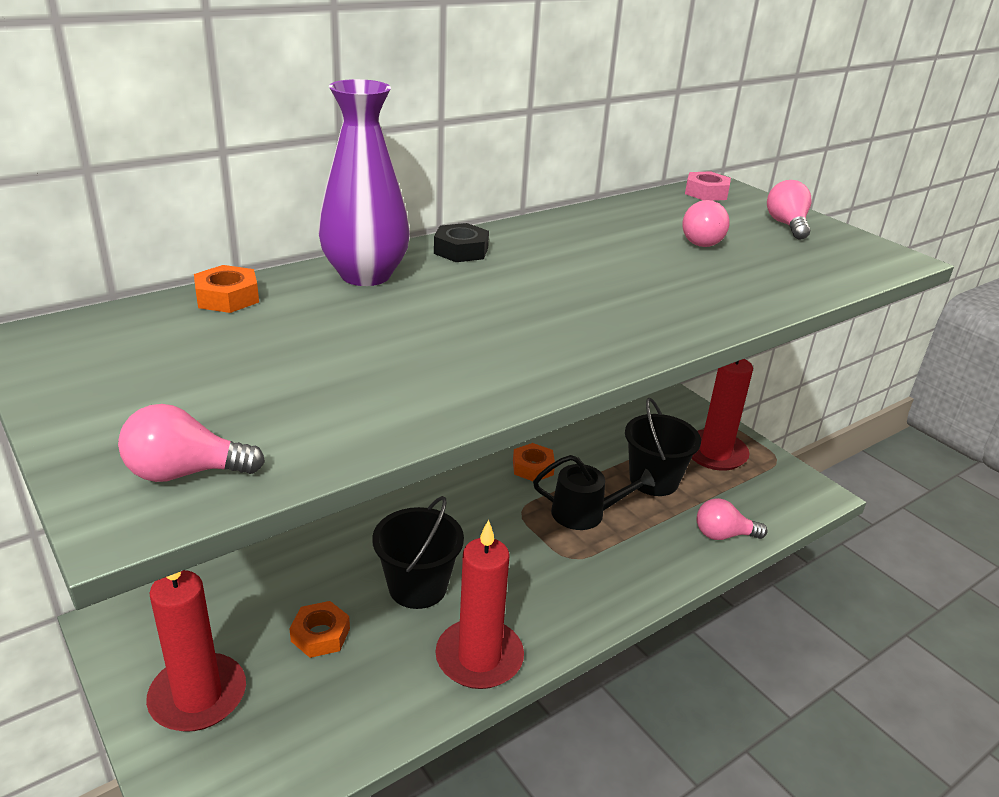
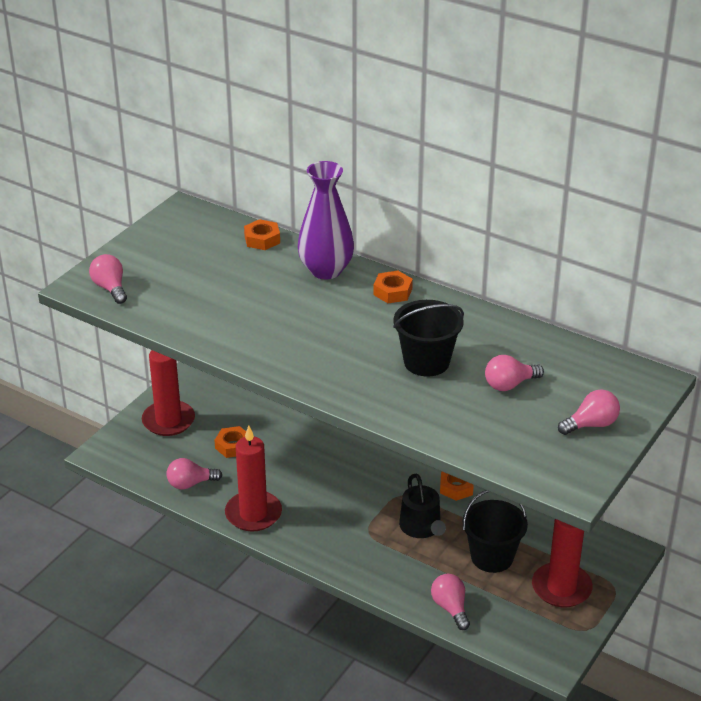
camera: 70 degrees right, 5 degrees up
black bucket [372,496,464,609] -> black bucket moved to [393,300,464,377]
black nut [434,223,489,262] -> orange nut [373,271,413,303]
pink nut [685,171,731,201] -> none
none -> pink light bulb [167,458,222,490]

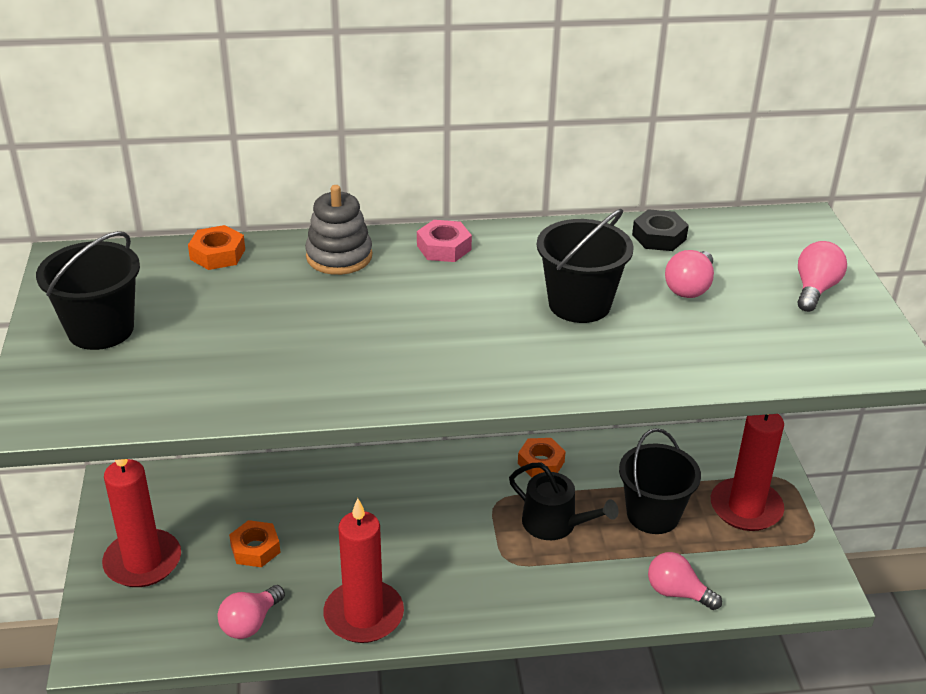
camera: 40 degrees left, 0 degrees up
pink light bulb [89,254,127,304] -> none
purple vase [298,161,354,279] -> grey stacking toy [305,185,372,275]
orange nut [373,271,413,303] -> pink nut [417,220,472,262]
none -> black bucket [36,231,140,350]
none -> black nut [632,209,689,251]

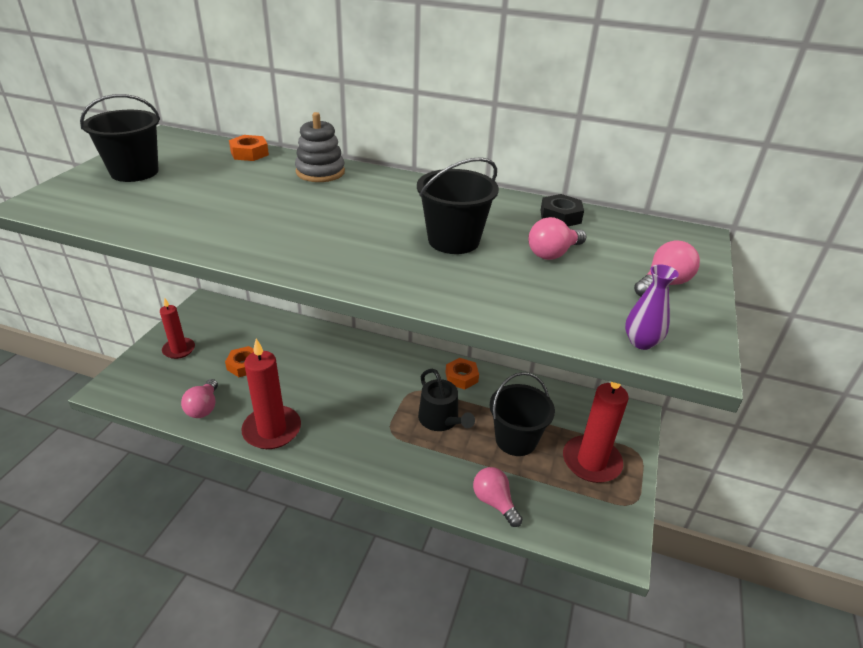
camera: 25 degrees right, 0 degrees up
red candle [102,459,181,587] -> red candle [160,297,195,359], size x0.62
pink light bulb [218,585,285,639] -> pink light bulb turned 60 degrees counterclockwise [181,379,218,418]
pink nut [417,220,472,262] -> none
none -> purple vase [625,264,679,350]

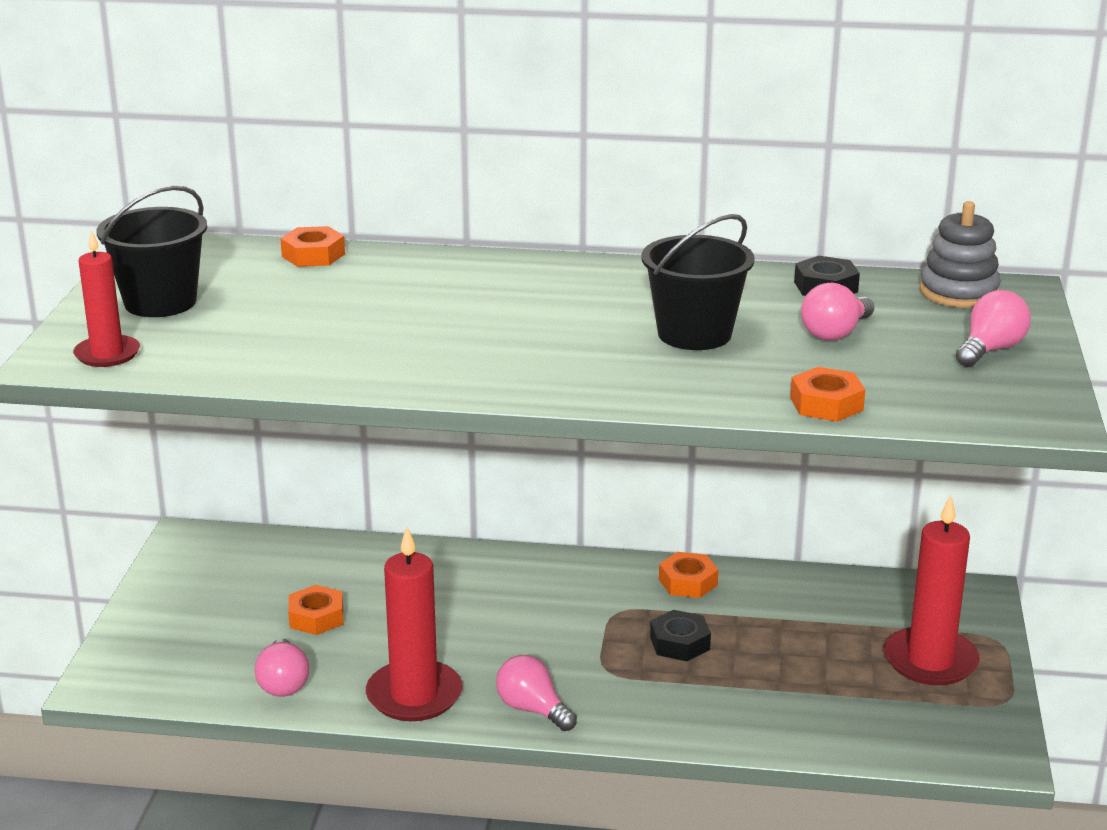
camera: 10 degrees left, 10 degrees down
red candle [160,297,195,359] -> red candle moved to [73,230,140,367]
grey stacking toy [295,112,345,182] -> grey stacking toy moved to [919,201,1001,308]
black watering can [418,369,475,431] -> black nut [650,610,711,661]
pink light bulb [473,467,523,527] -> pink light bulb moved to [496,655,577,731]
black bucket [490,372,555,456] -> none
purple vase [625,264,679,350] -> none
none -> orange nut [790,367,865,422]

